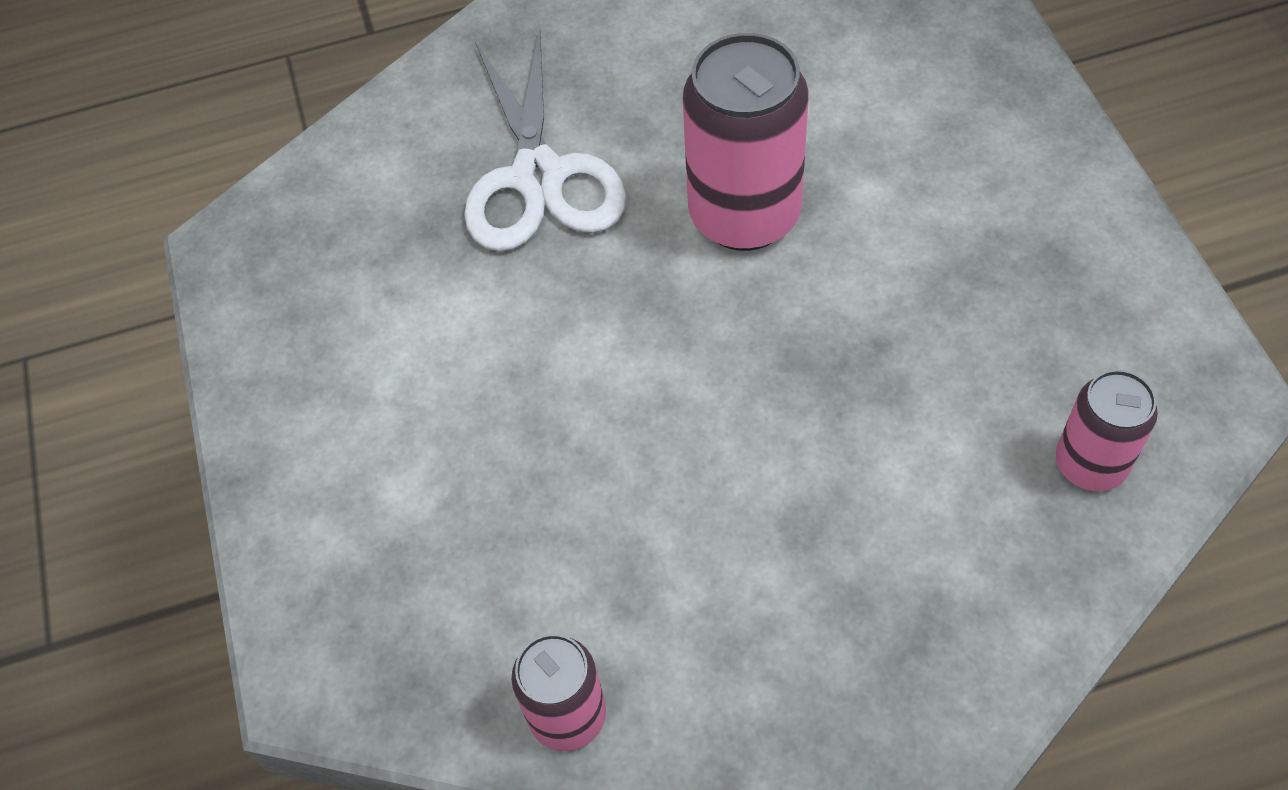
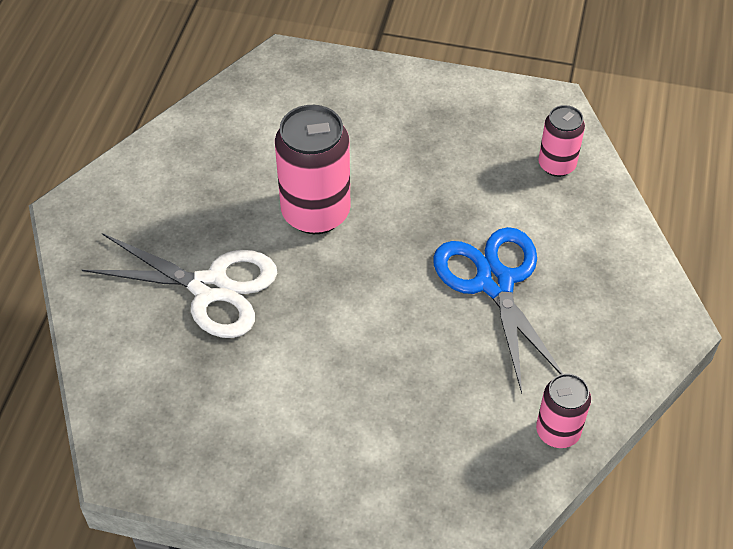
camera: 65 degrees left, 5 degrees down
none -> blue scissors [433,227,563,393]

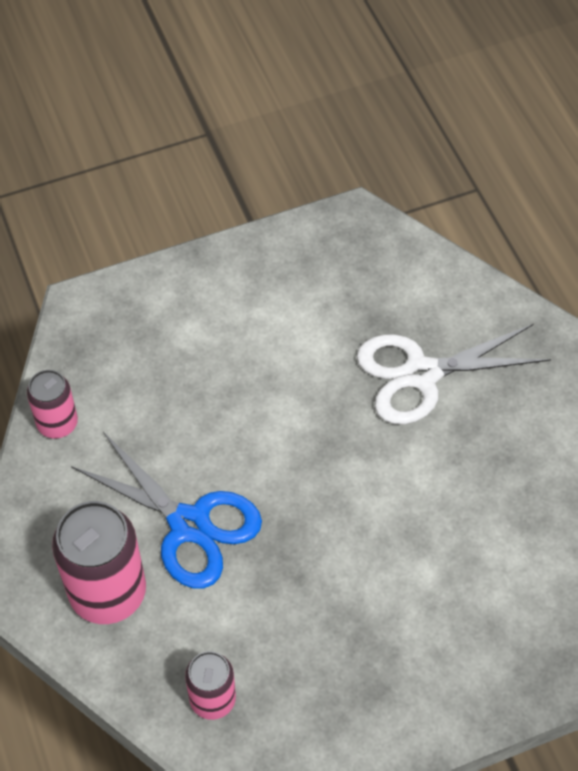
camera: 145 degrees right, 5 degrees up
pink can [275,105,351,234] -> pink can moved to [52,501,146,624]

